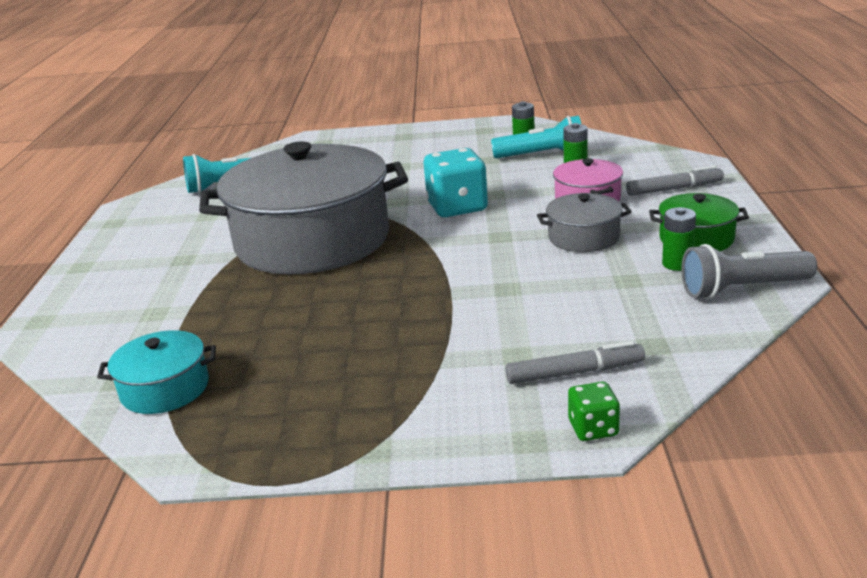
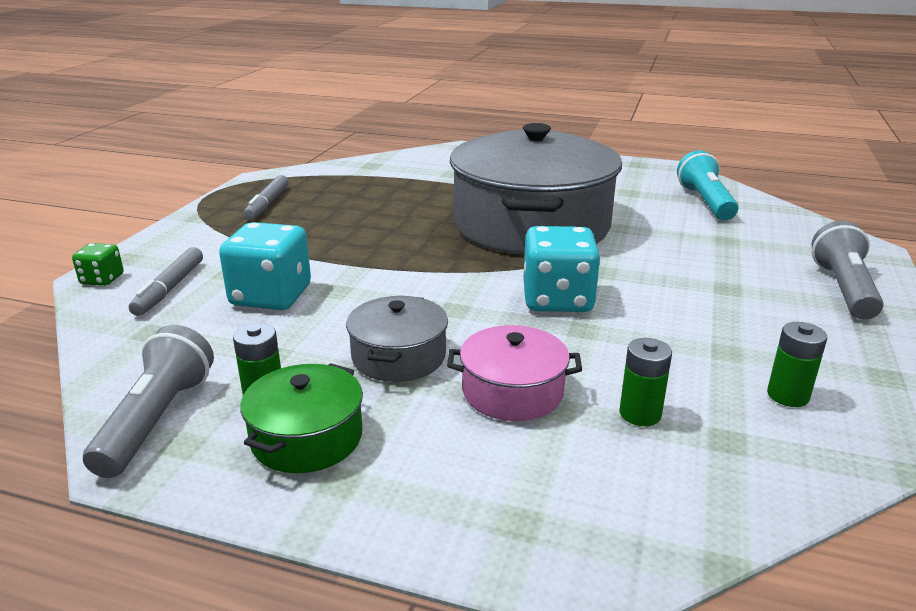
camera: 105 degrees right, 0 degrees up
turquoise pot [97,330,216,414] -> none
turquoise flashlight [491,115,581,158] -> none
grey marker [626,165,724,196] -> grey marker moved to [243,175,289,220]
none -> turquoise dice [219,222,311,310]
none -> grey flashlight [812,221,883,320]

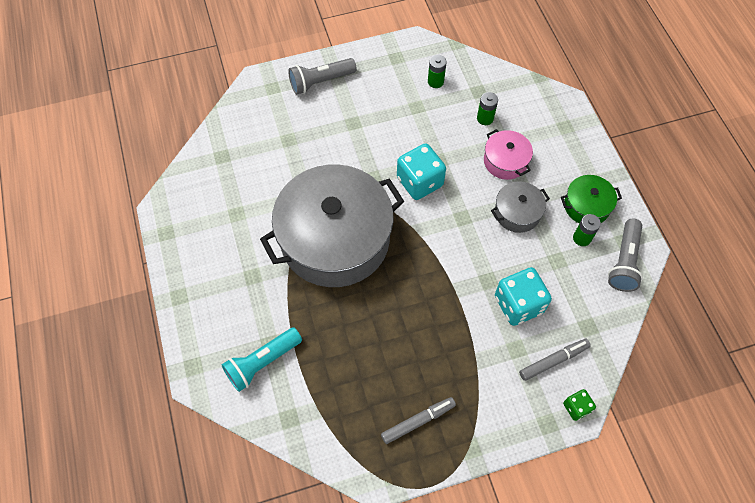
camera: 125 degrees left, 35 degrees up
grey flashlight [83,325,214,478] -> grey flashlight turned 45 degrees counterclockwise [608,219,643,292]
turquoise flashlight [677,150,738,220] -> turquoise flashlight moved to [222,327,302,392]

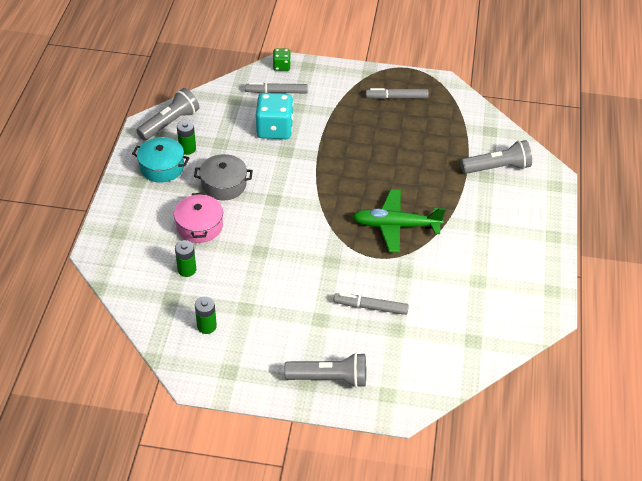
camera: 155 degrees left, 15 degrees down
turquoise flashlight [222,327,302,392] -> grey flashlight [460,140,532,174]
grey pot [260,165,404,287] -> green plane [352,189,445,253]
turquoise dice [397,143,446,200] -> none
green pot [561,175,622,223] -> turquoise pot [132,137,189,182]
none -> grey marker [333,293,409,315]

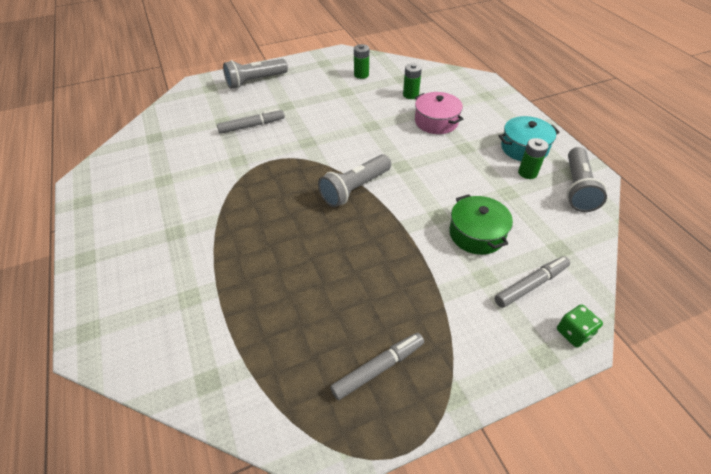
camera: 150 degrees right, 0 degrees up
grey pot [194,154,253,200] -> none
turquoise dice [255,93,293,139] -> green pot [449,194,513,255]
green plane [352,189,445,253] -> none
grey flashlight [460,140,532,174] -> grey flashlight moved to [318,154,391,207]

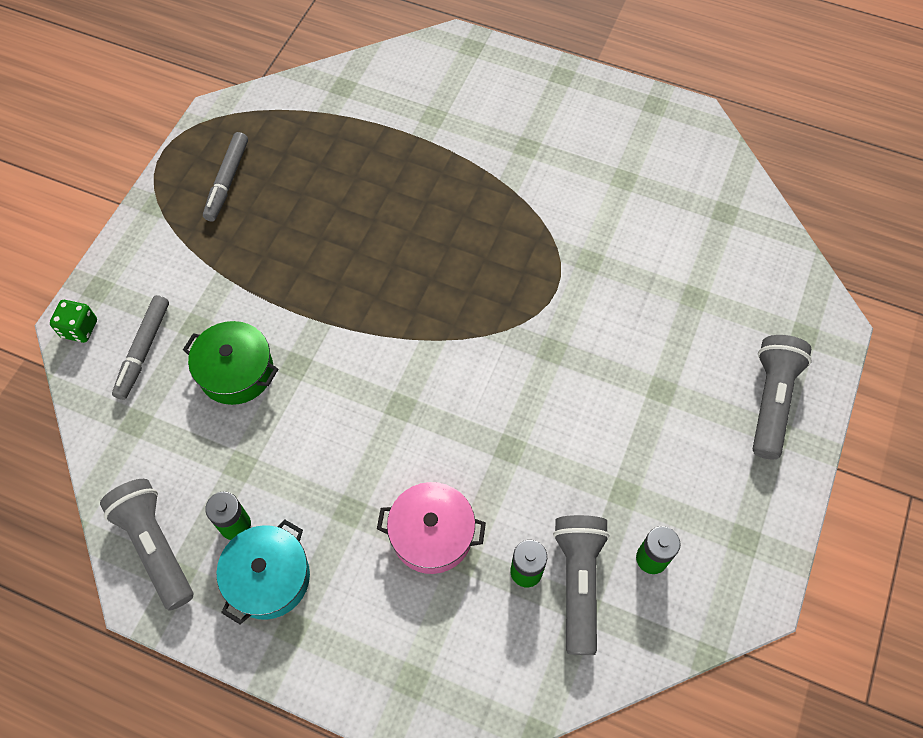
camera: 135 degrees right, 15 degrees up
grey marker [217,109,285,134] -> none
grey flashlight [318,154,391,207] -> grey flashlight moved to [553,515,610,655]

